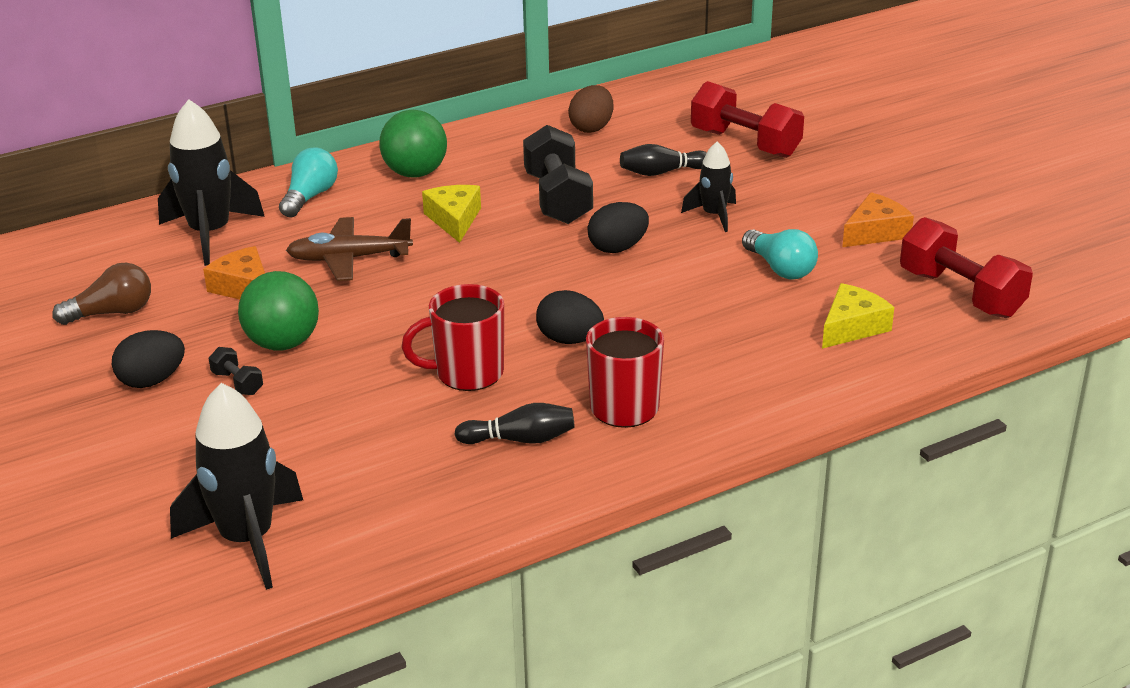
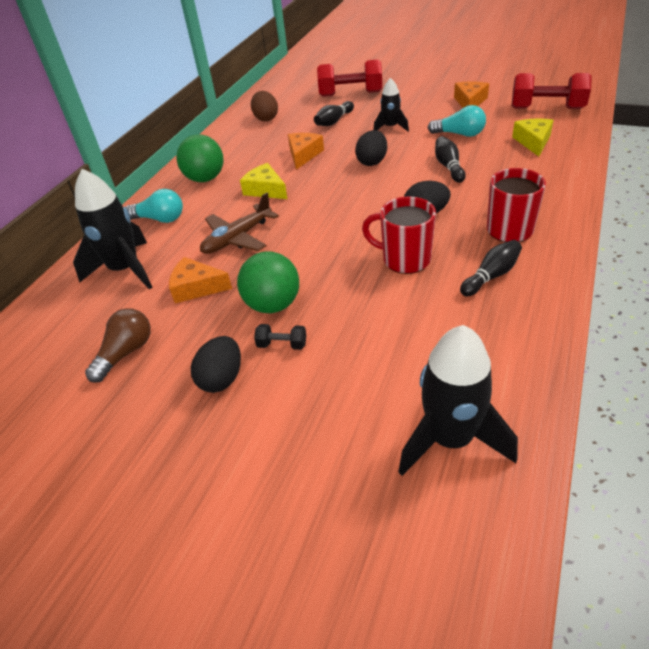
camera: 35 degrees left, 10 degrees up
turquoise light bulb [279,147,338,218] -> turquoise light bulb turned 120 degrees clockwise [126,189,183,223]
red mug [401,284,504,391] -> red mug turned 75 degrees clockwise [362,196,436,274]
black dumbbell [523,125,593,224] -> orange cheese [288,133,324,170]
none -> black bowling pin [435,136,466,183]

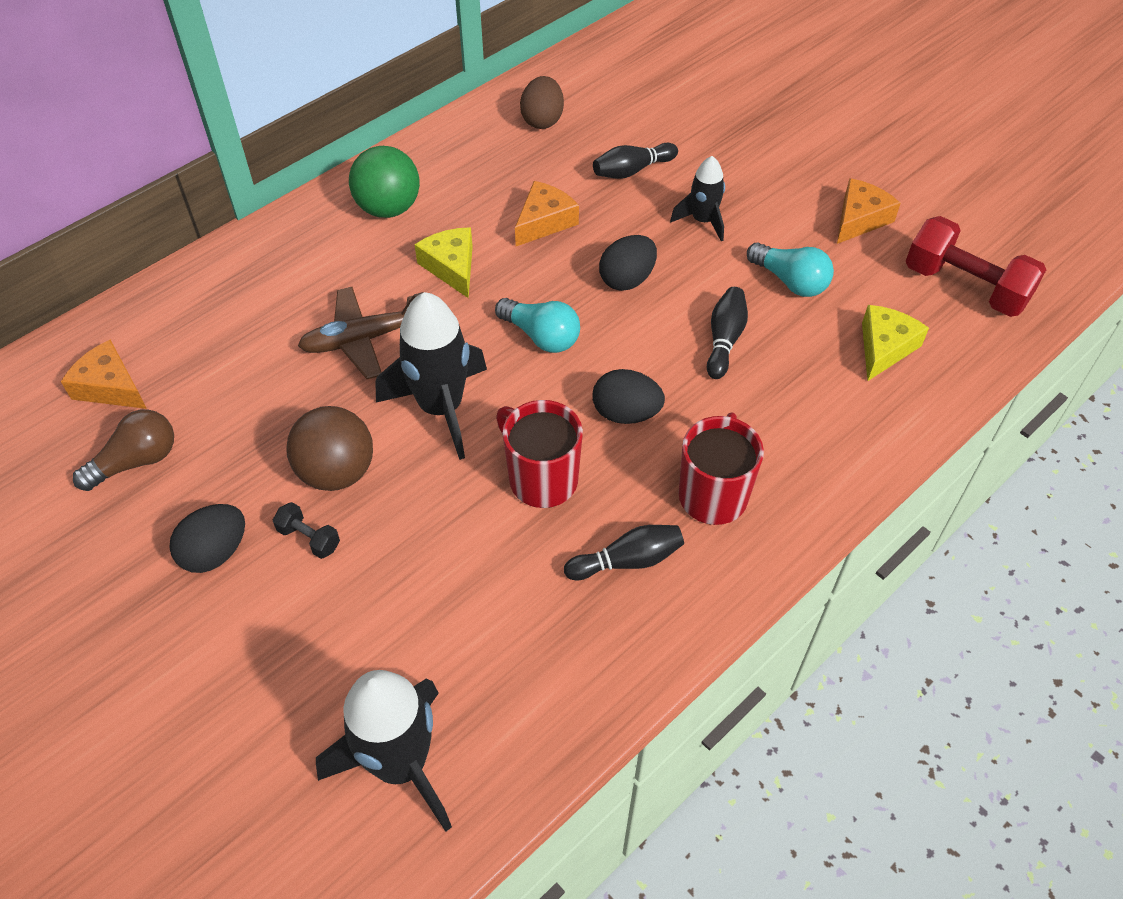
camera: 20 degrees right, 10 degrees up
black rocket [73,169,153,289] -> black rocket moved to [376,292,487,460]
turquoise light bulb [126,189,183,223] -> turquoise light bulb moved to [495,298,580,353]
orange cheese [169,257,232,303] -> orange cheese moved to [61,340,147,409]
green ball [237,251,299,313] -> brown ball [286,406,373,491]
red dumbbell [317,60,382,97] -> none

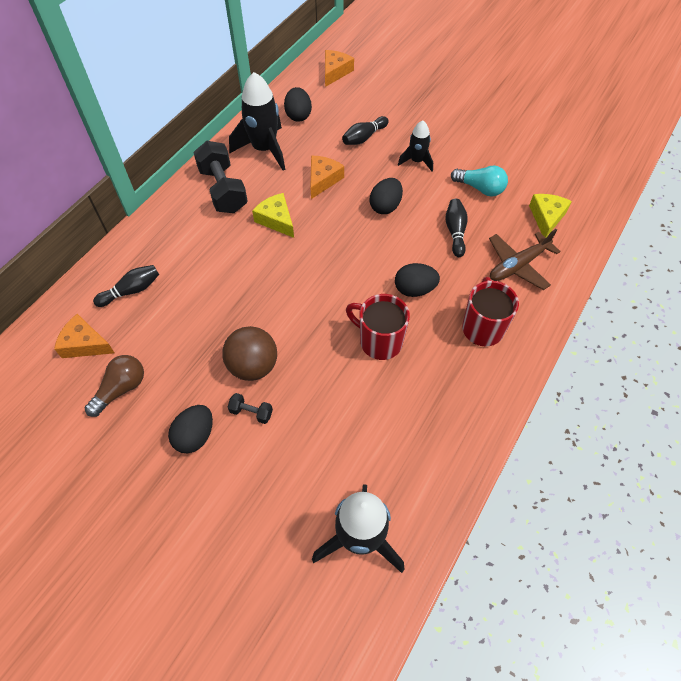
camera: 15 degrees left, 5 degrees up
brown plane [298,287,423,379] -> brown plane moved to [489,229,561,290]
green ball [349,146,420,218] -> black dumbbell [193,141,248,213]
black rocket [376,292,487,460] -> black rocket moved to [229,72,285,170]
turquoise light bulb [495,298,580,353] -> none
brown egg [520,76,564,129] -> black egg [284,87,312,122]
black bowling pin [564,525,684,580] -> black bowling pin moved to [93,265,159,307]
orange cheese [837,178,901,244] -> orange cheese moved to [325,50,354,87]
red dumbbell [906,216,1046,317] -> none

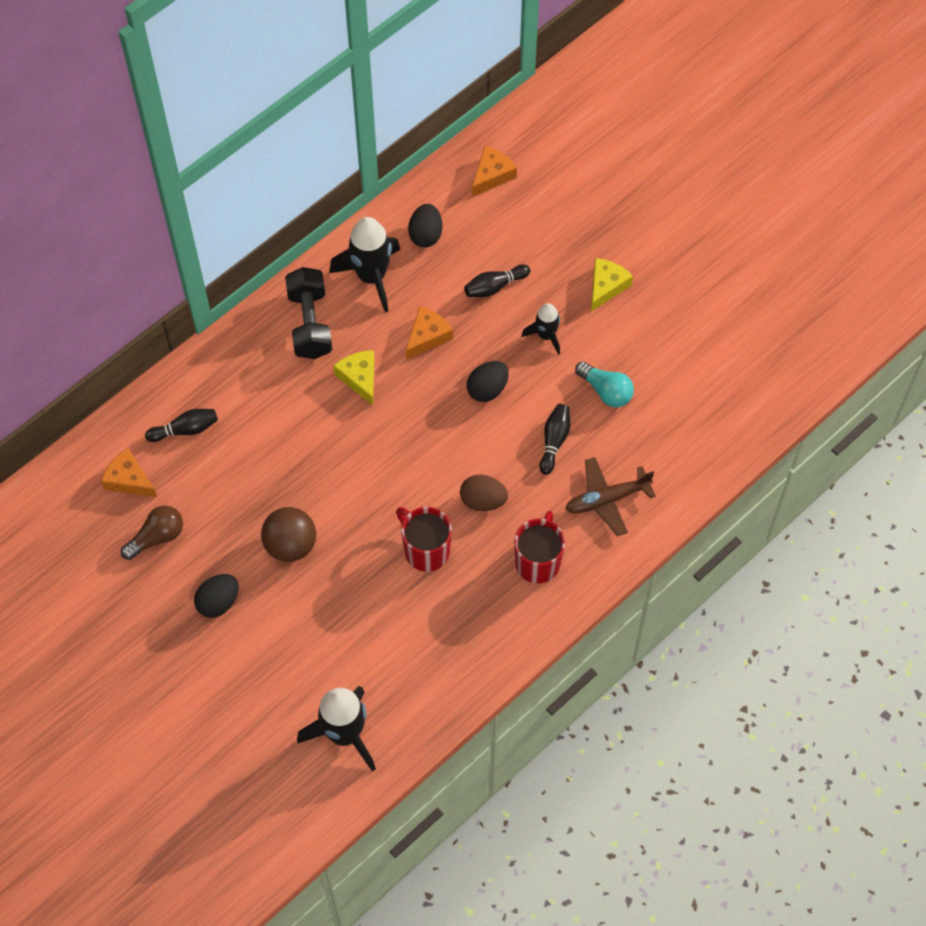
camera: 15 degrees right, 5 degrees up
black dumbbell [228,393,273,424] -> none
black egg [395,263,440,297] -> brown egg [460,474,508,511]
yellow cheese [529,194,572,238] -> yellow cheese moved to [591,258,633,312]

